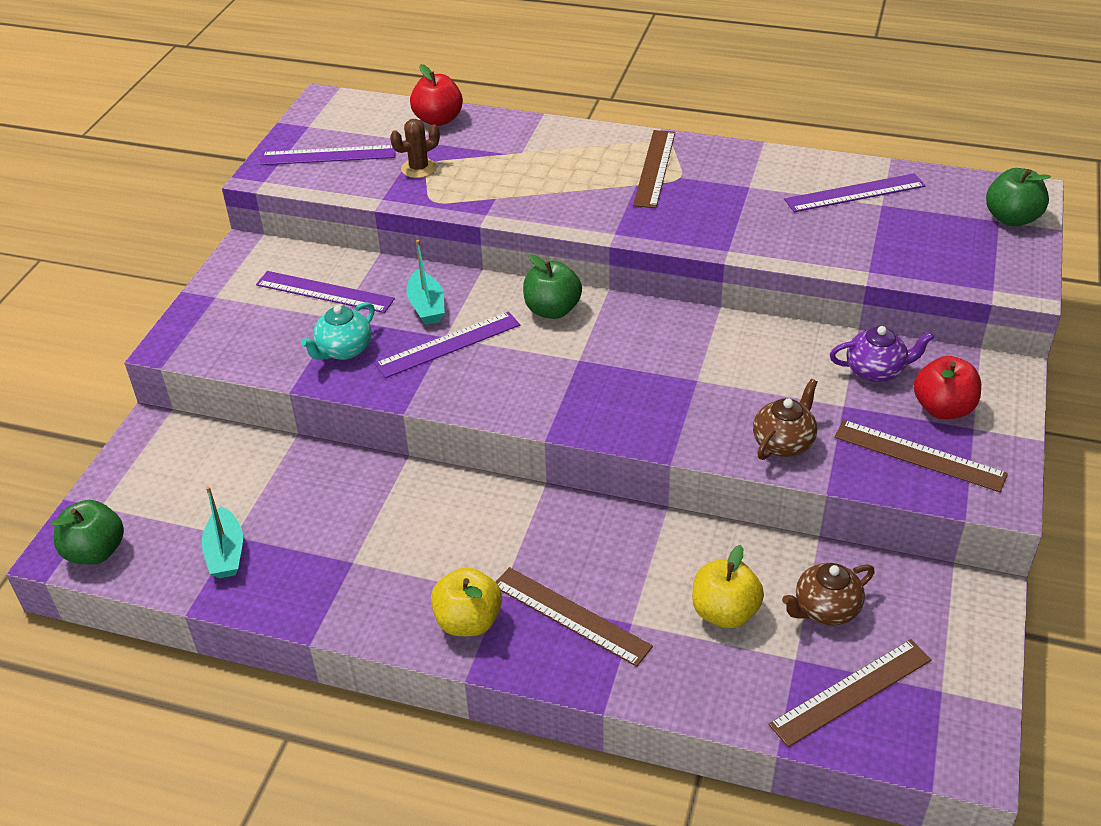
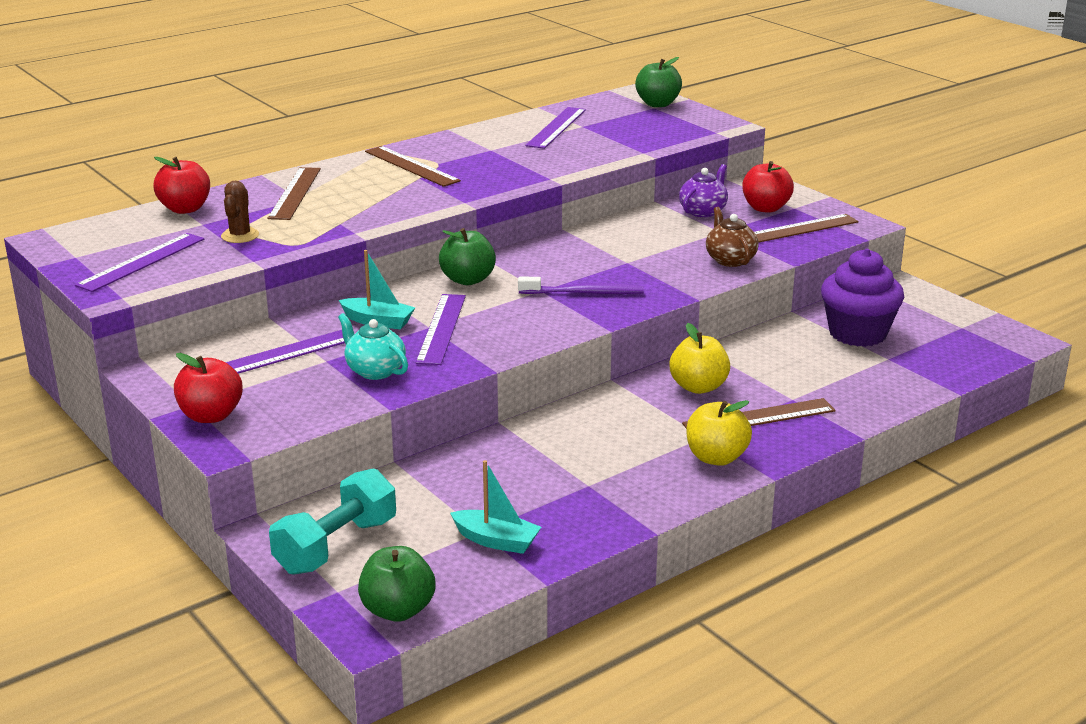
camera: 55 degrees left, 15 degrees down
turquoise teapot [301,302,375,360] -> turquoise teapot turned 150 degrees clockwise [338,313,408,380]
yellow apple [692,545,764,628] -> yellow apple moved to [669,323,730,394]
brown ruler [768,639,932,747] -> brown ruler moved to [267,167,321,220]
brown teapot [782,563,875,626] -> purple cupcake [821,249,904,347]
none -> red apple [174,353,243,423]
none -> turquoise dumbbell [269,468,396,575]
none -> purple toothbrush [518,277,644,294]

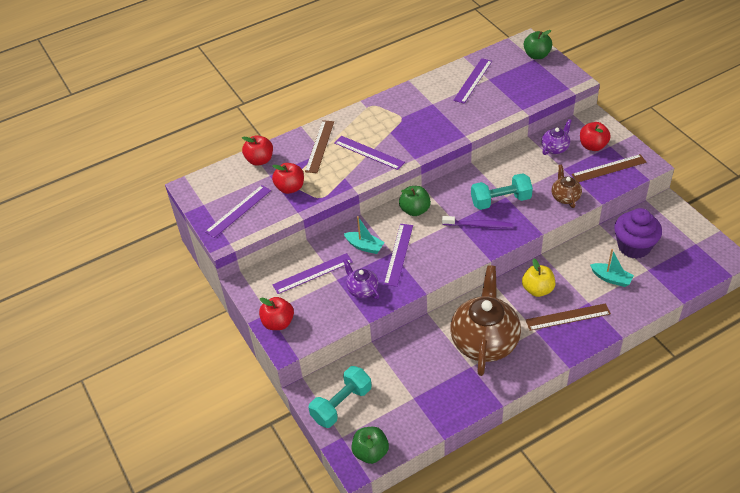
camera: 10 degrees right, 20 degrees up
brown cactus [221,181,259,243] -> red apple [272,163,304,194]
turquoise teapot [338,313,408,380] -> purple teapot [343,259,379,299]
brown ruler [365,146,461,187] -> none
turquoise boat [450,460,541,554] -> turquoise boat moved to [590,249,634,287]
yellow apple [686,400,752,466] -> none
none -> purple ruler [334,136,405,170]
none -> brown teapot [450,265,521,376]
none -> turquoise dumbbell [471,173,533,210]

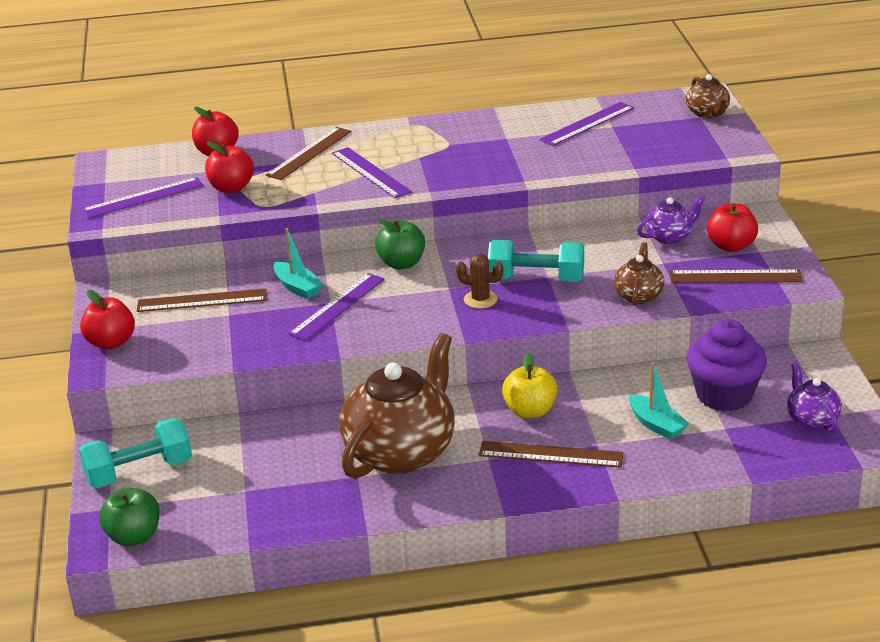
camera: 20 degrees right, 15 degrees down
purple ruler [272,253,352,294] -> brown ruler [137,289,267,312]
purple teapot [343,259,379,299] -> purple teapot moved to [787,363,842,432]
purple toothbrush [442,216,512,228] -> brown cactus [456,253,504,309]
green apple [524,30,552,59] -> brown teapot [686,74,730,118]

